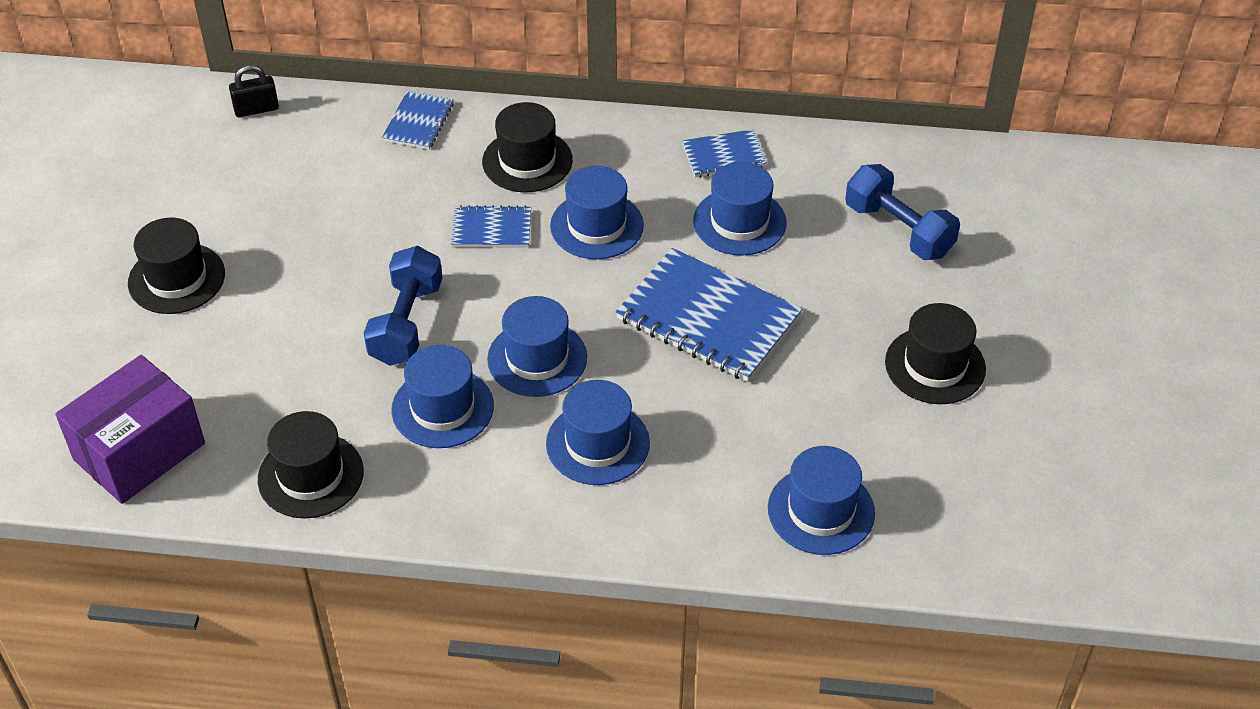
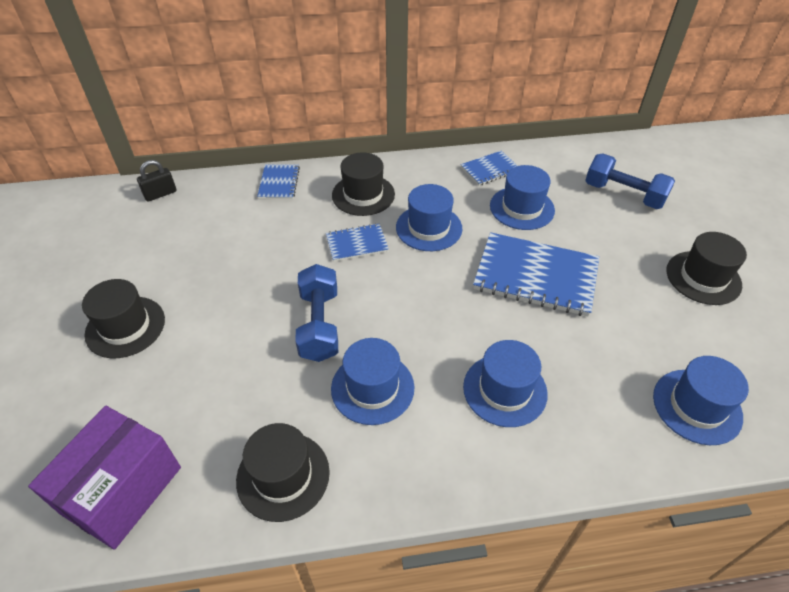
camera: 15 degrees left, 0 degrees up
blue hat [487,296,587,397] -> none

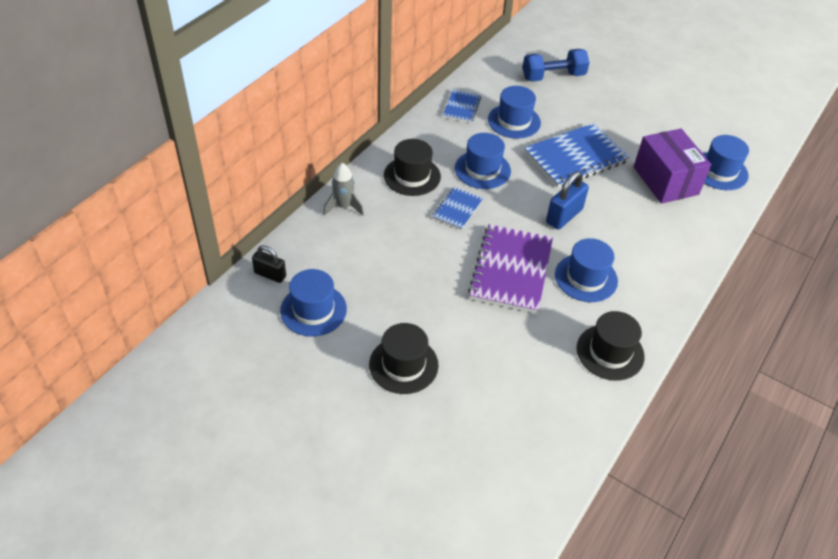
camera: 50 degrees left, 0 degrees up
purple box [28,406,181,550] -> purple box moved to [634,129,711,204]
black padlock [137,160,177,202] -> black padlock turned 75 degrees counterclockwise [252,245,286,283]
blue notebook [257,164,300,199] -> grey rocket [323,163,364,215]
blue dumbbell [295,264,338,362] -> purple notebook [468,224,553,314]
blue hat [463,340,548,427] -> blue hat moved to [280,269,347,336]
black hat [666,232,747,305] -> none
none -> blue padlock [546,171,589,230]

